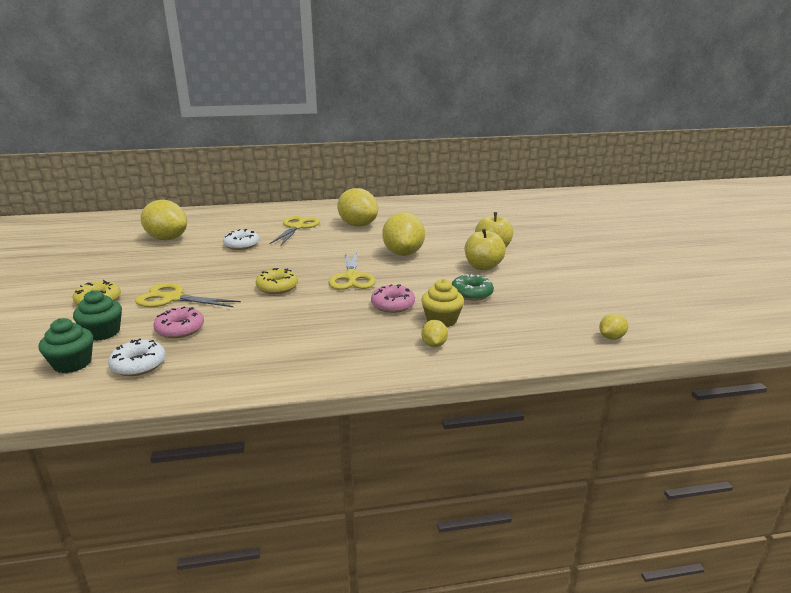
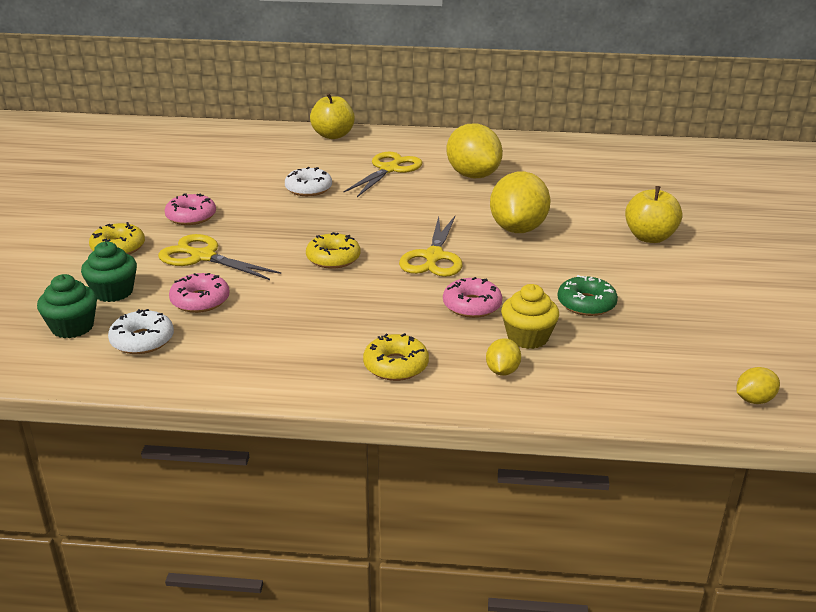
camera: 15 degrees right, 5 degrees up
yellow lemon [141,200,187,240] -> none
yellow apple [465,229,506,270] -> yellow apple moved to [310,93,355,139]
none -> pink donut [165,193,216,225]
none -> yellow donut [363,333,429,381]

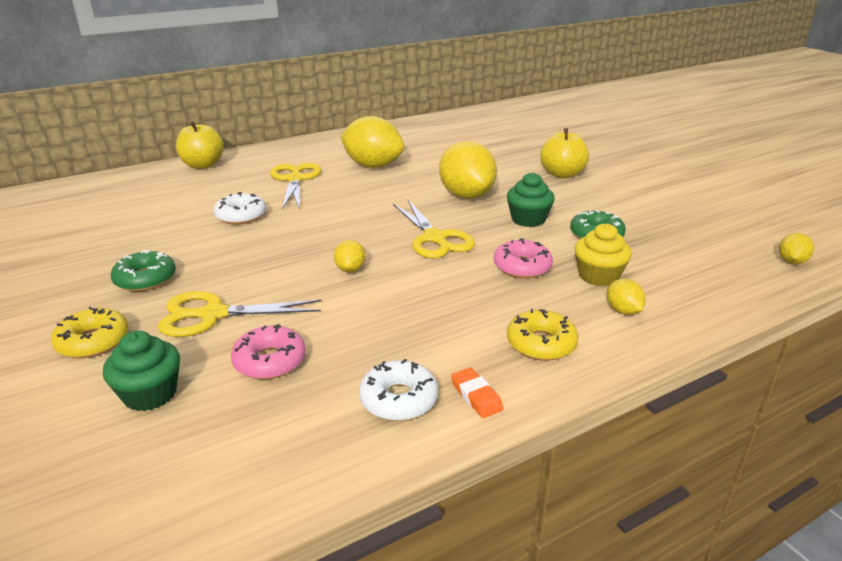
camera: 35 degrees left, 0 degrees up
green cupcake [37,274,97,338] -> green cupcake moved to [507,172,555,227]
white donut [108,309,174,354] -> white donut moved to [359,359,438,421]
pink donut [165,193,216,225] -> green donut [111,250,176,291]
yellow donut [306,232,360,269] -> yellow lemon [334,240,365,273]
none -> orange eraser [451,368,504,418]

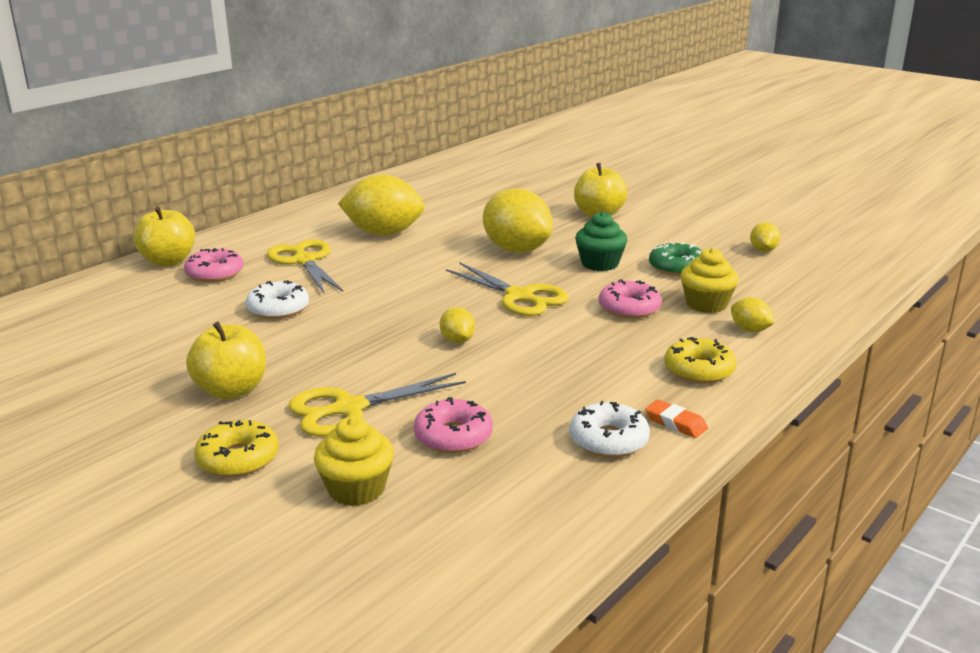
camera: 20 degrees left, 5 degrees down
green cupcake [103,331,180,411] -> yellow cupcake [314,416,394,506]
green donut [111,250,176,291] -> yellow apple [186,322,266,400]
yellow lemon [779,233,814,264] -> yellow lemon moved to [750,222,780,252]
none -> pink donut [184,248,243,282]

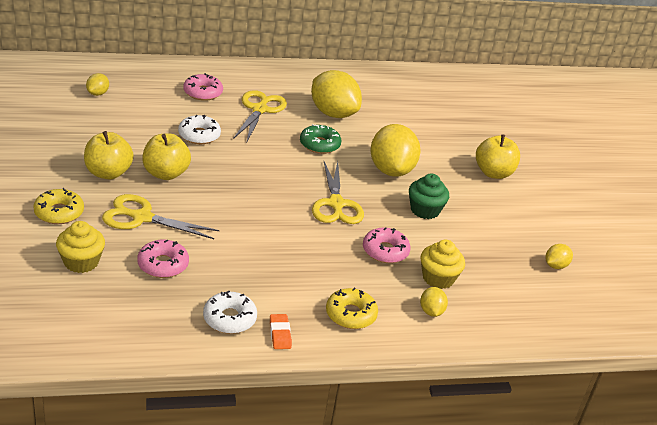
camera: 35 degrees right, 10 degrees up
yellow apple [133,207,195,267] -> yellow apple moved to [142,133,191,180]
yellow lemon [440,307,475,343] -> yellow lemon moved to [86,73,109,96]
green donut [649,242,702,276] -> green donut moved to [300,124,341,154]

